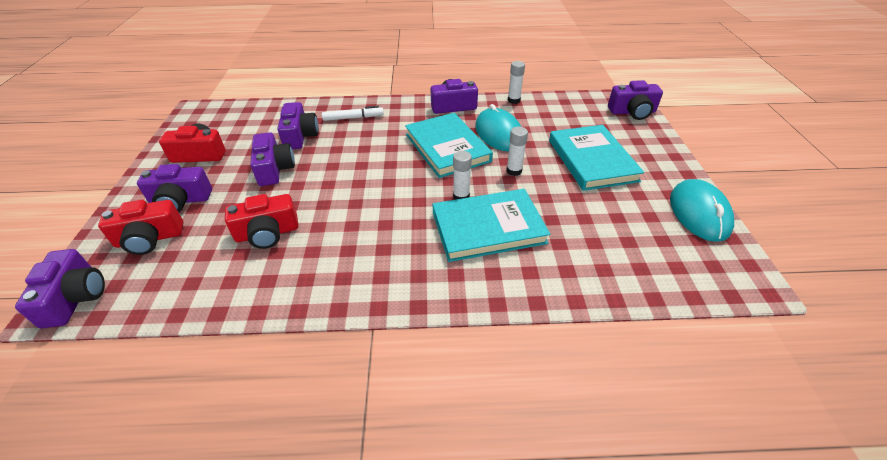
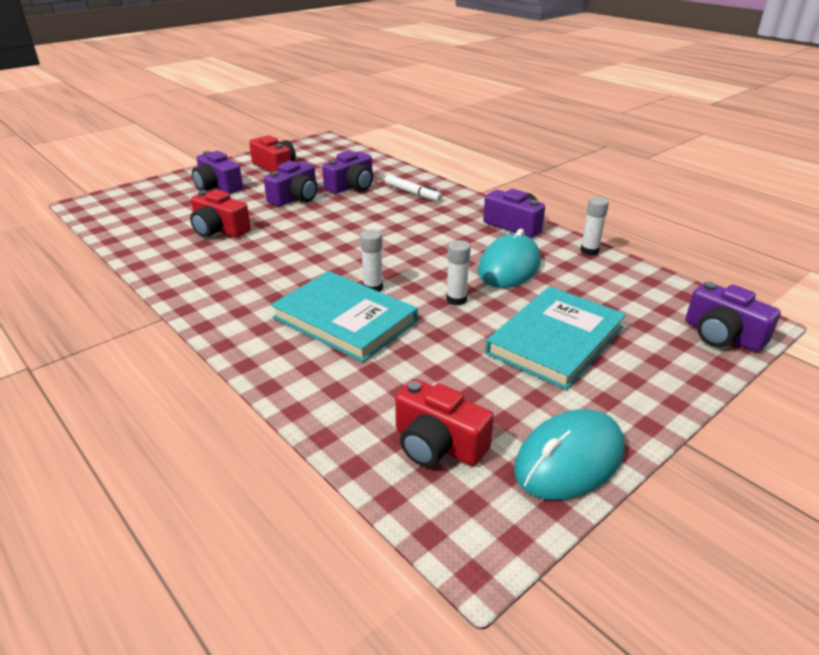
camera: 50 degrees right, 10 degrees down
purple camera [15,249,105,328] -> none
red camera [98,200,183,255] -> red camera moved to [395,379,494,467]
turquoise book [405,113,493,178] -> none

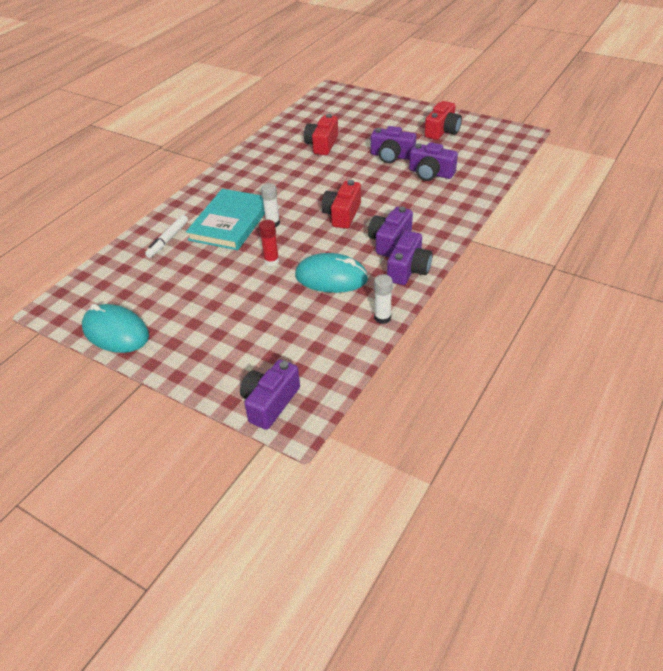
camera: 75 degrees right, 10 degrees up
purple camera [192,151,243,194] -> purple camera moved to [368,206,413,257]
white marker [385,175,442,201] -> white marker moved to [145,215,188,258]
red camera [395,379,494,467] -> red camera moved to [322,180,361,229]
white glue stick [446,240,471,306] -> red glue stick [259,220,279,266]
turquoise book [485,286,626,390] -> none

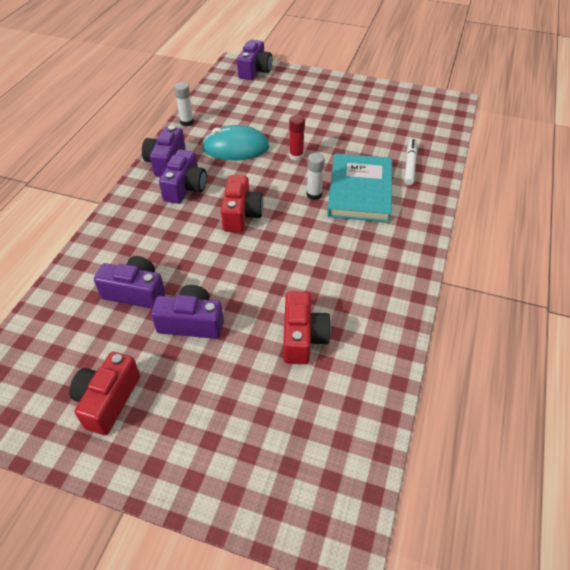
camera: 165 degrees right, 5 degrees up
turquoise mouse [82,304,149,353] -> none

